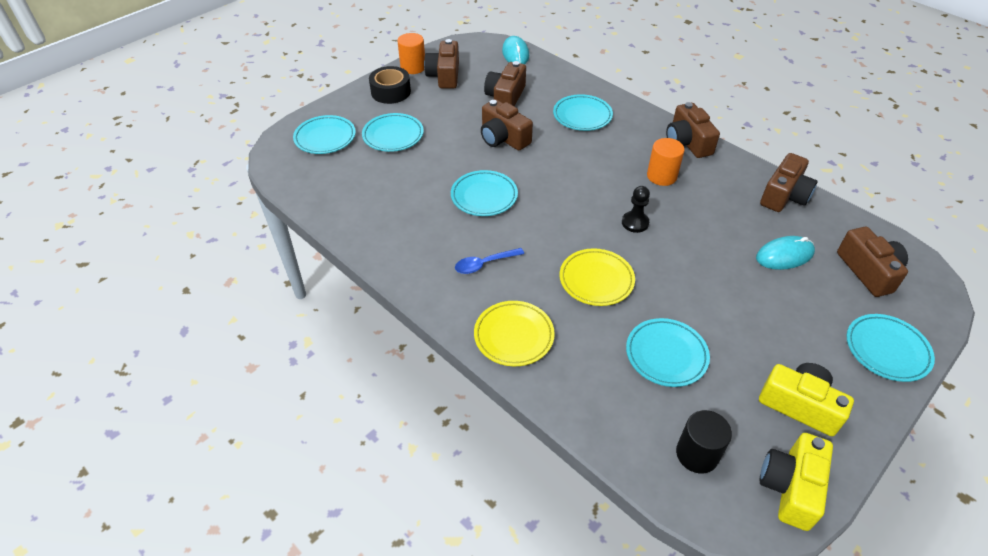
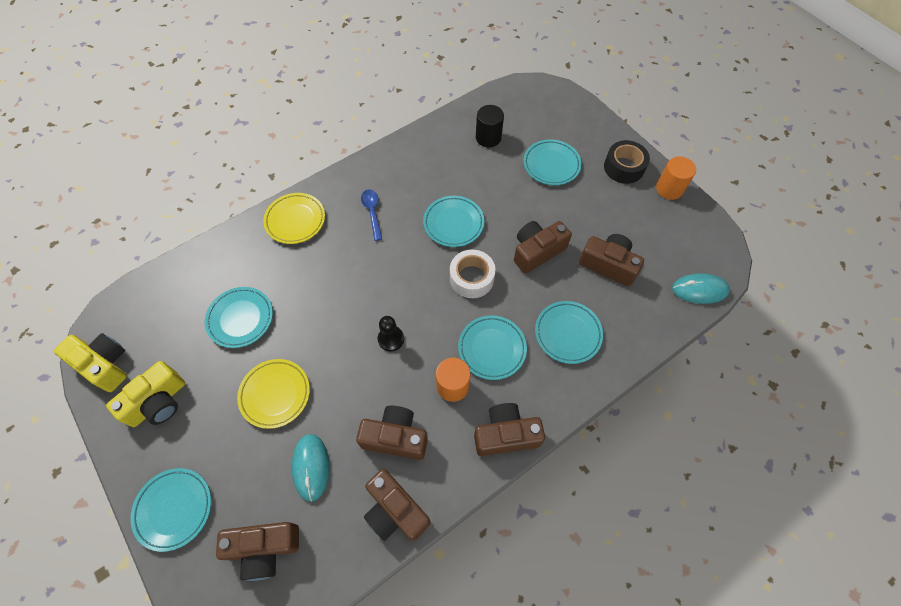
camera: 100 degrees right, 15 degrees up
turquoise plate [293,115,356,154] -> turquoise plate moved to [458,315,527,380]
brown camera [424,39,459,89] -> brown camera moved to [356,406,428,460]
yellow plate [560,248,635,306] -> yellow plate moved to [237,359,310,429]
black cylinder [676,410,732,474] -> black cylinder moved to [476,105,504,147]
none -> white tape [450,250,495,298]

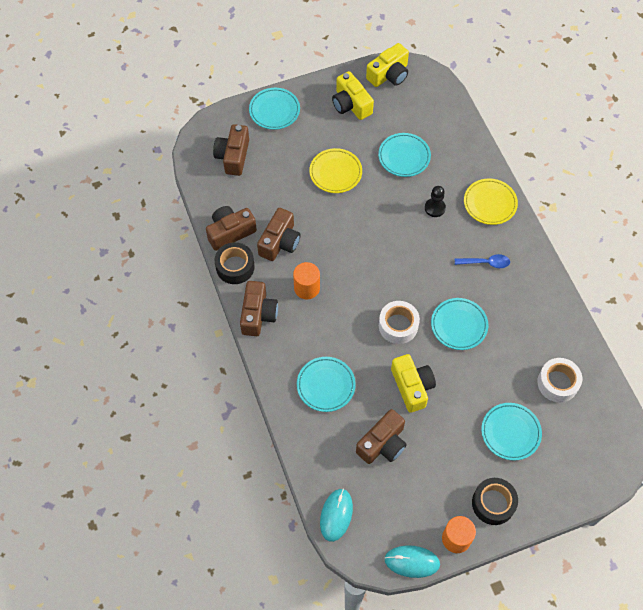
camera: 105 degrees right, 0 degrees up
turquoise mouse [292,434,329,501] -> turquoise mouse moved to [384,545,440,578]
black pawn [378,316,404,352] -> black pawn moved to [425,186,446,217]
turquoise plate [458,315,527,380] -> none
black cylinder [476,105,504,147] -> white tape [537,358,582,402]
brown camera [514,221,572,274] -> yellow camera [391,354,436,413]
none -> black tape [215,242,255,284]

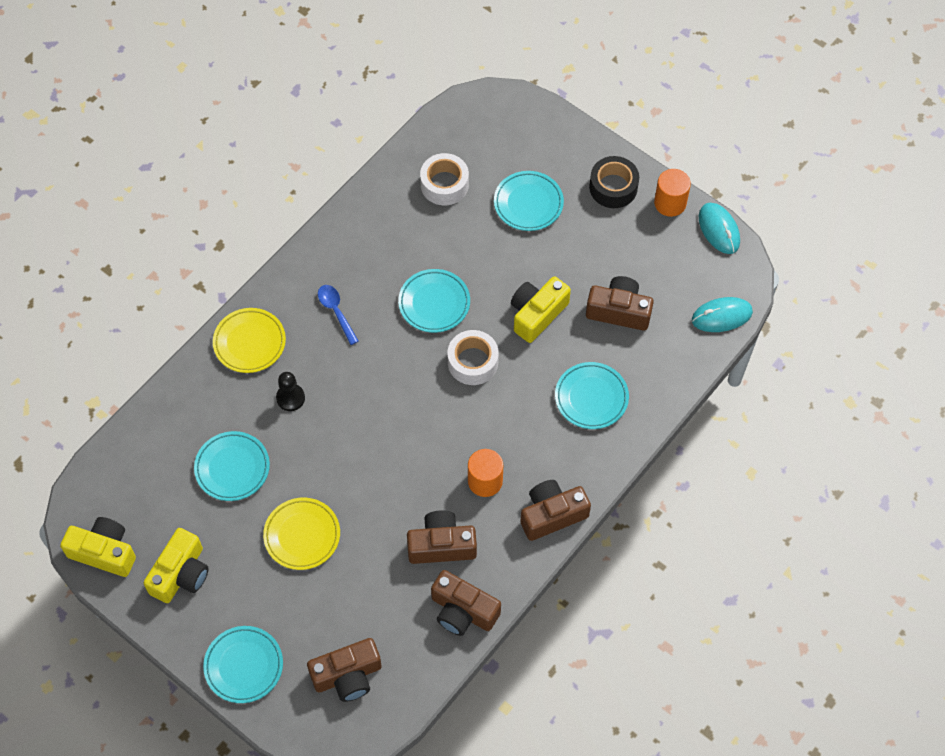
camera: 120 degrees left, 0 degrees up
black tape [215,242,255,284] -> none

